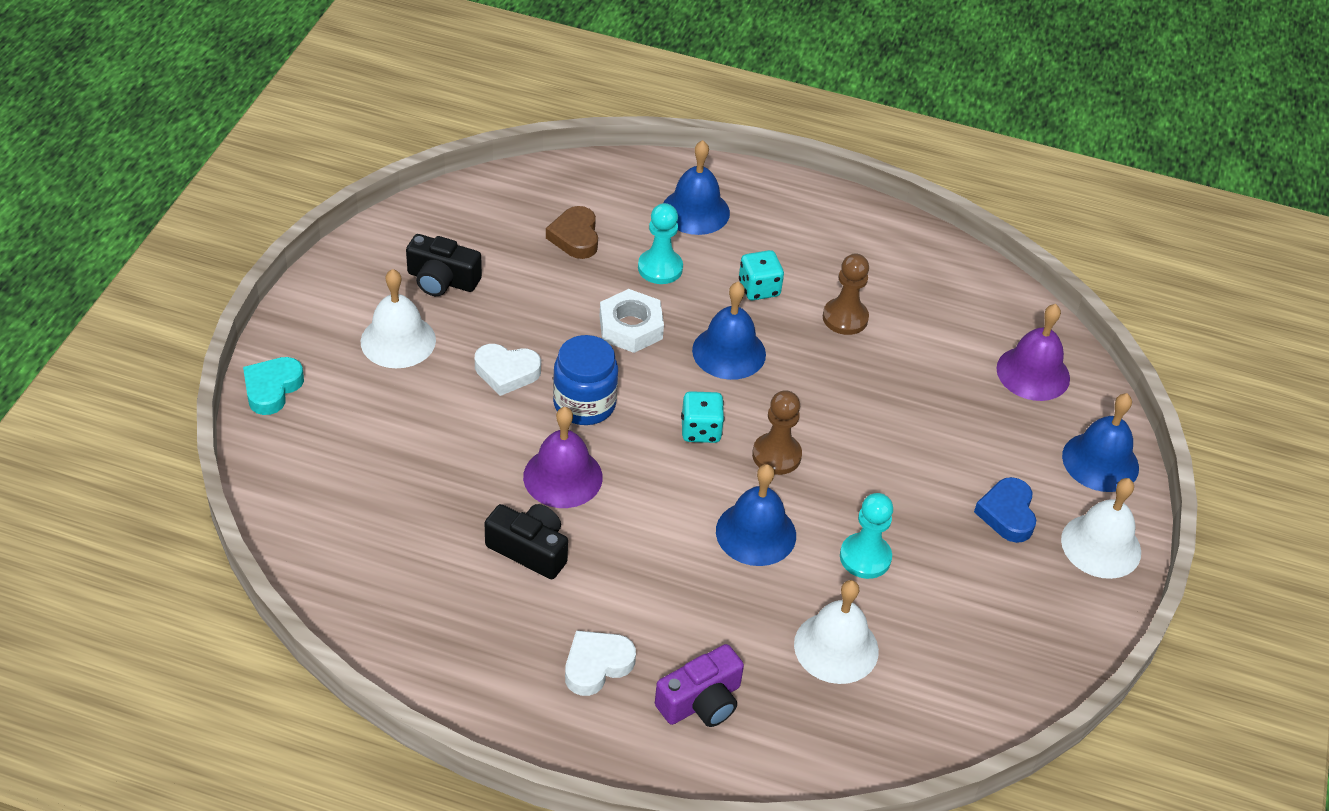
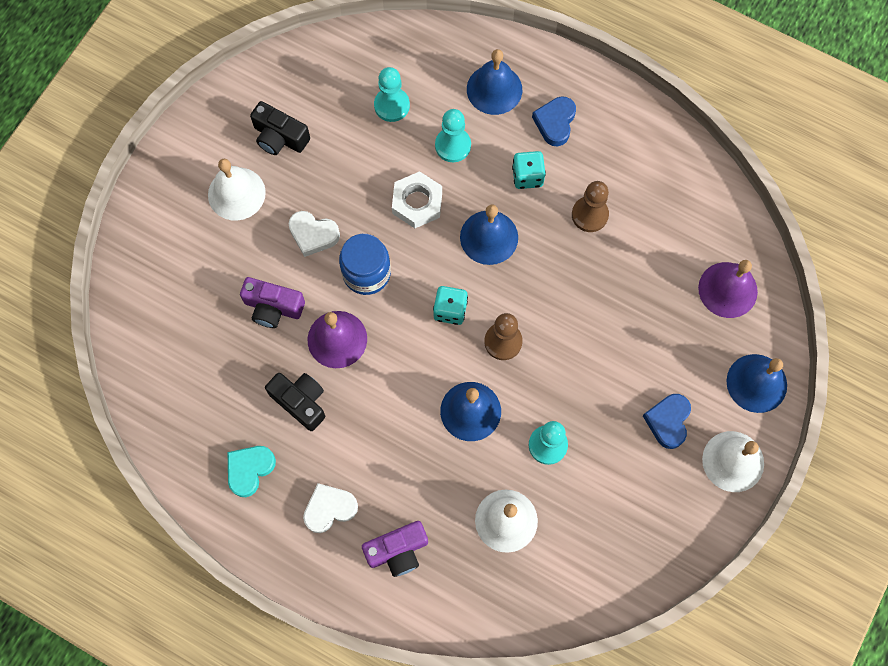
camera: 15 degrees right, 25 degrees up
turquoise heart [243,357,304,415] -> turquoise heart moved to [228,446,276,497]
brown heart [546,206,598,259] -> turquoise pawn [374,67,410,122]
none -> purple camera [240,277,305,328]
none -> blue heart [532,96,576,146]

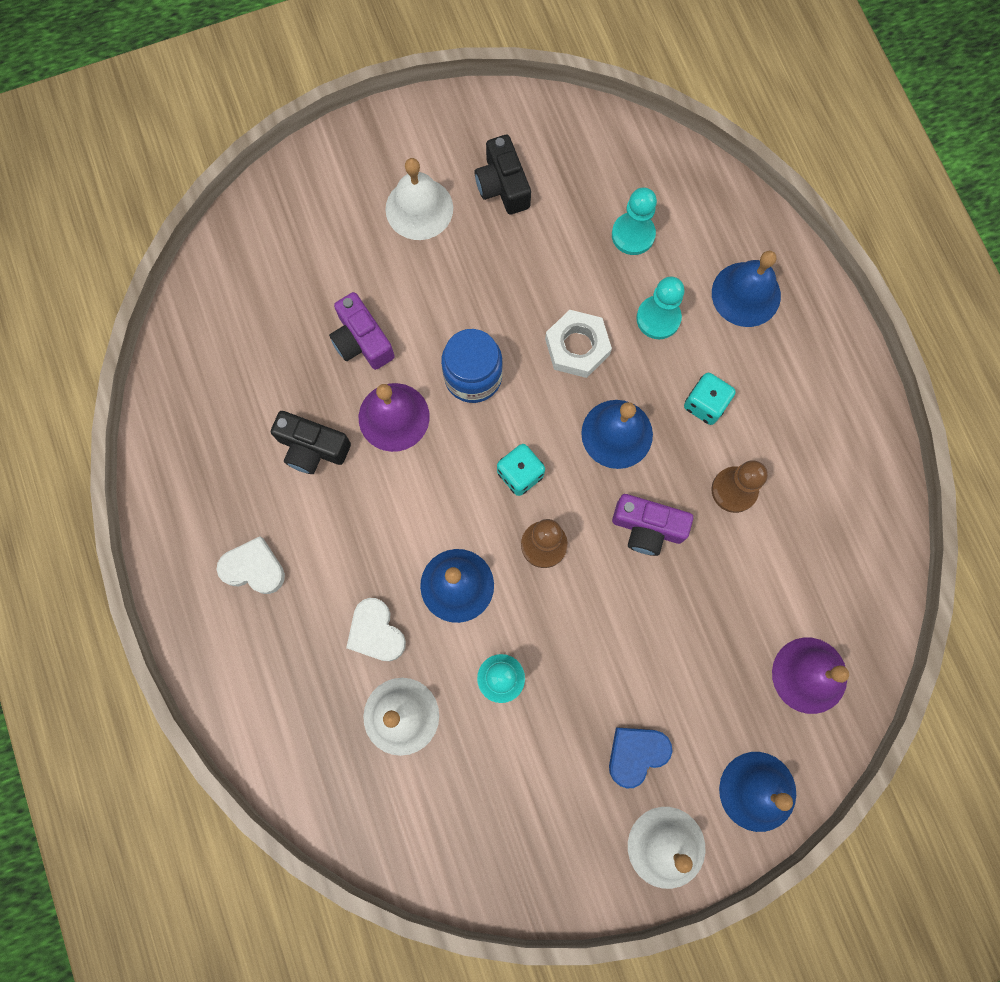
camera: 40 degrees right, 5 degrees up
turquoise heart [228,446,276,497] -> none
black camera [265,373,325,431] -> black camera turned 120 degrees clockwise [271,411,351,474]
white heart [289,211,340,257] -> white heart moved to [346,598,406,661]
purple camera [362,521,428,577] -> purple camera moved to [612,494,693,556]
blue heart [532,96,576,146] -> none

